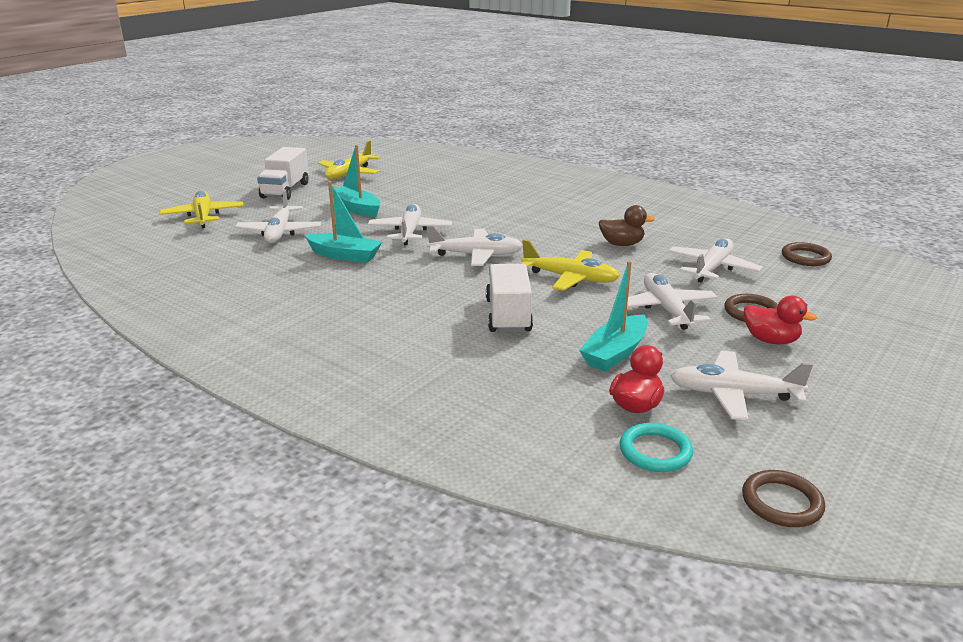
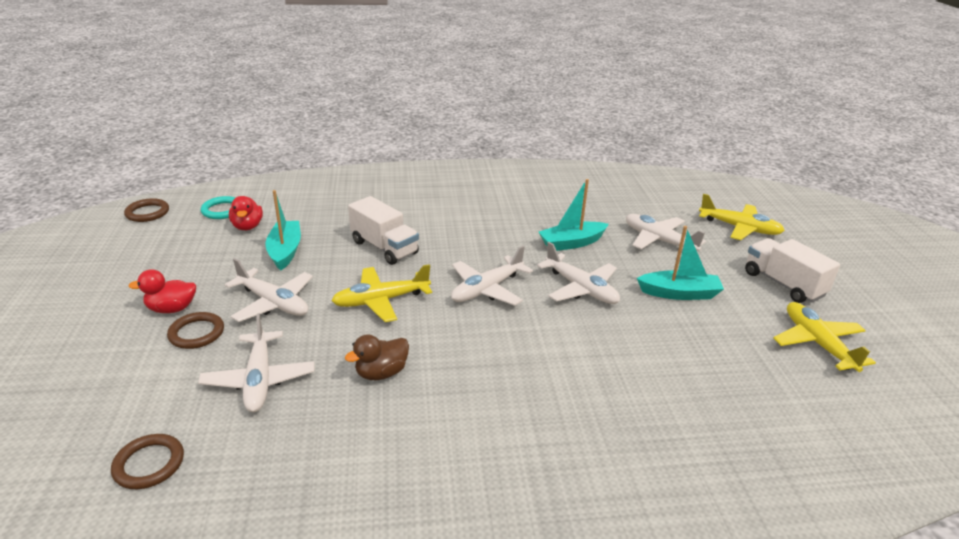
camera: 135 degrees right, 5 degrees up
white plane [670,351,813,421] -> none

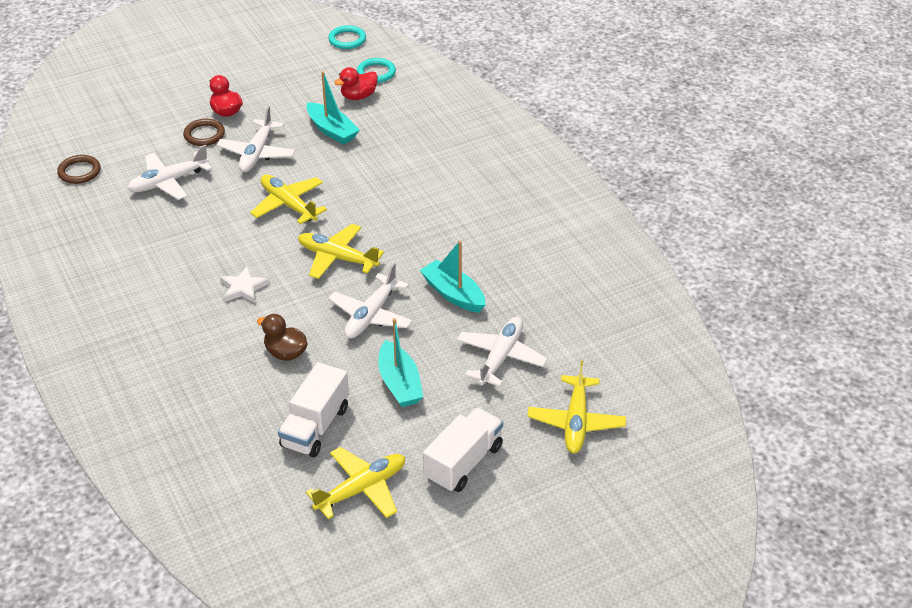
camera: 70 degrees right, 10 degrees up
brown ring [124,198,169,222] -> turquoise ring [328,25,366,49]
turquoise boat [265,190,301,271] -> turquoise boat turned 75 degrees clockwise [306,71,360,145]
brown duck [345,334,409,380] -> brown duck moved to [257,314,308,361]
white truck [348,196,419,265] -> white truck moved to [278,362,349,457]
white plane [451,246,533,306] -> yellow plane [298,224,384,279]
none -> white star [220,266,270,303]

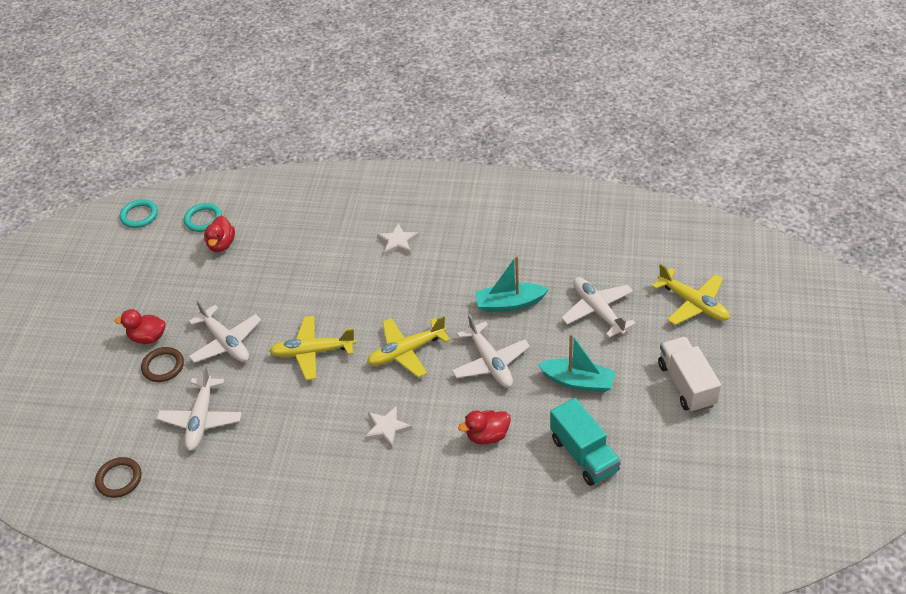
camera: 50 degrees left, 5 degrees up
brown duck [257,314,308,361] -> red duck [458,410,511,444]
white truck [278,362,349,457] -> turquoise truck [550,398,621,486]
turquoise boat [306,71,360,145] -> none
yellow plane [306,447,405,519] -> none
none -> white star [377,223,419,256]

